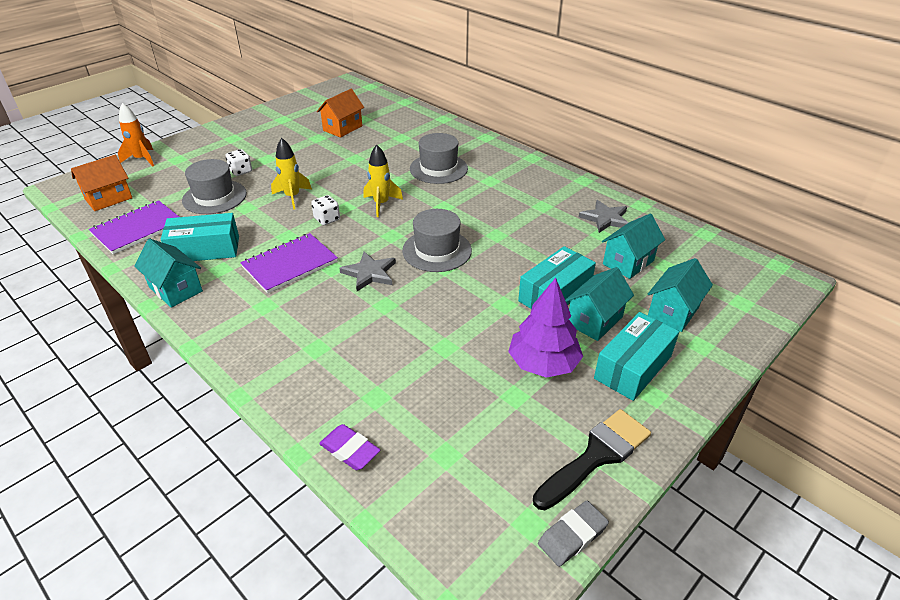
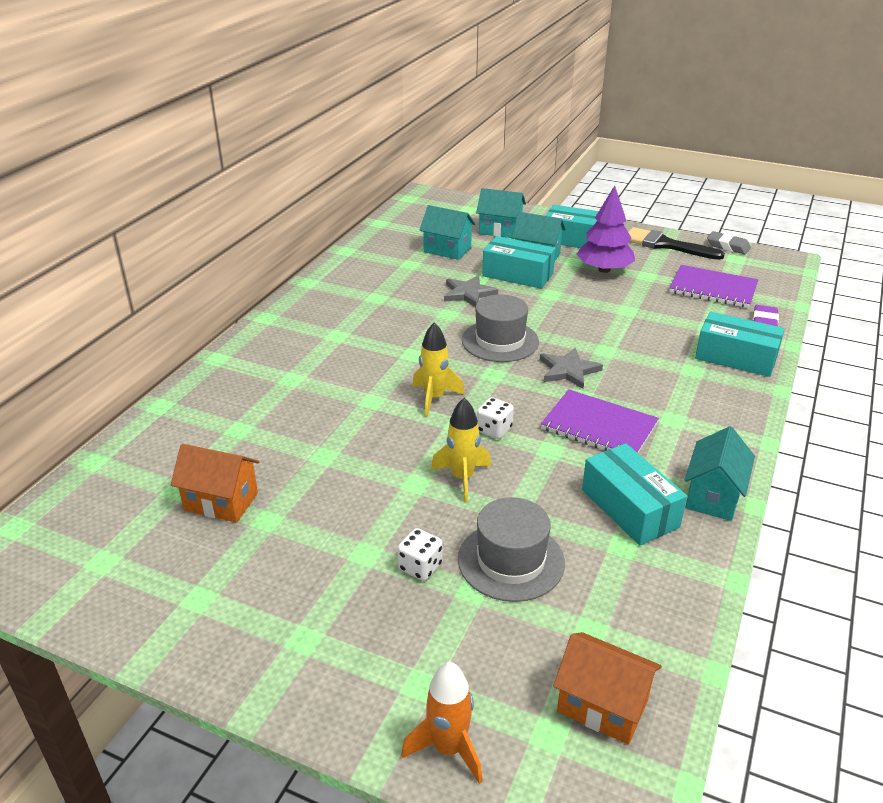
camera: 110 degrees left, 5 degrees down
purple notebook [89,200,179,255] -> purple notebook moved to [670,265,758,308]
grey hat [410,133,468,184] -> none
grey star [579,200,629,233] -> grey star moved to [444,275,498,307]
none -> turquoise box [695,312,785,377]

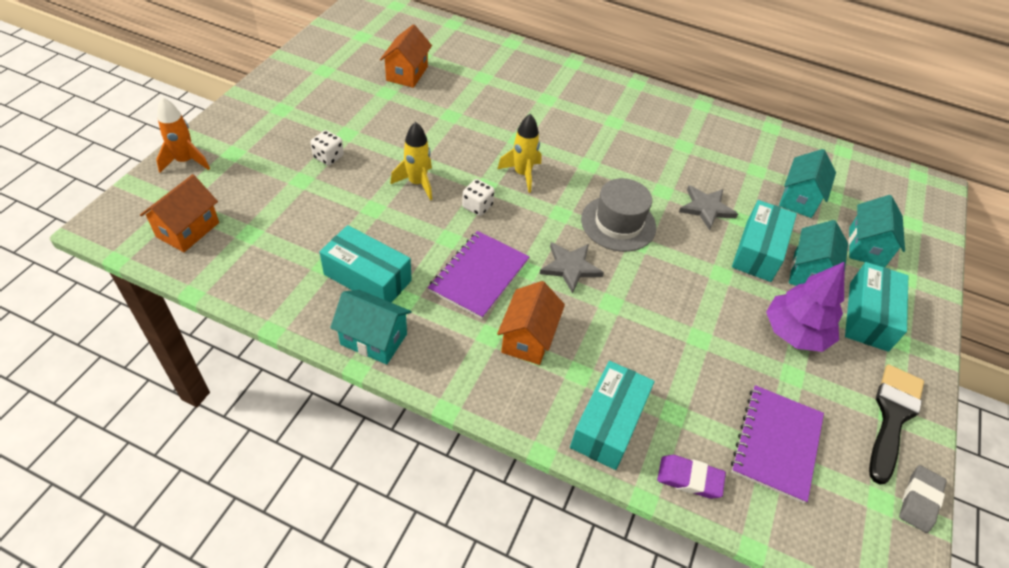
camera: 85 degrees right, 15 degrees up
grey hat [458,497,565,602] -> none
turquoise box [582,443,687,545] -> turquoise box turned 60 degrees clockwise [320,225,412,303]
none -> orange house [497,281,565,365]

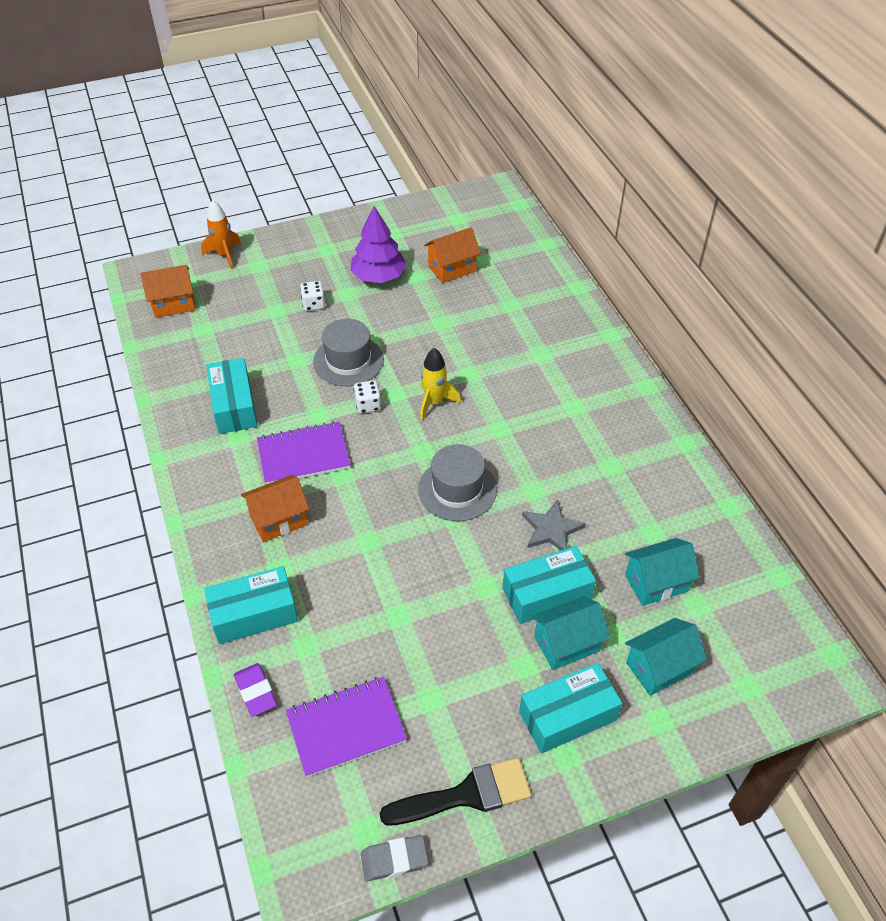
camera: 50 degrees right, 0 degrees up
turquoise house [330,290,412,365] -> none
yellow rocket [390,122,432,200] -> grey hat [313,319,384,386]
grey star [540,242,604,294] -> none
purple tree [766,262,845,352] -> purple tree moved to [351,206,407,283]

